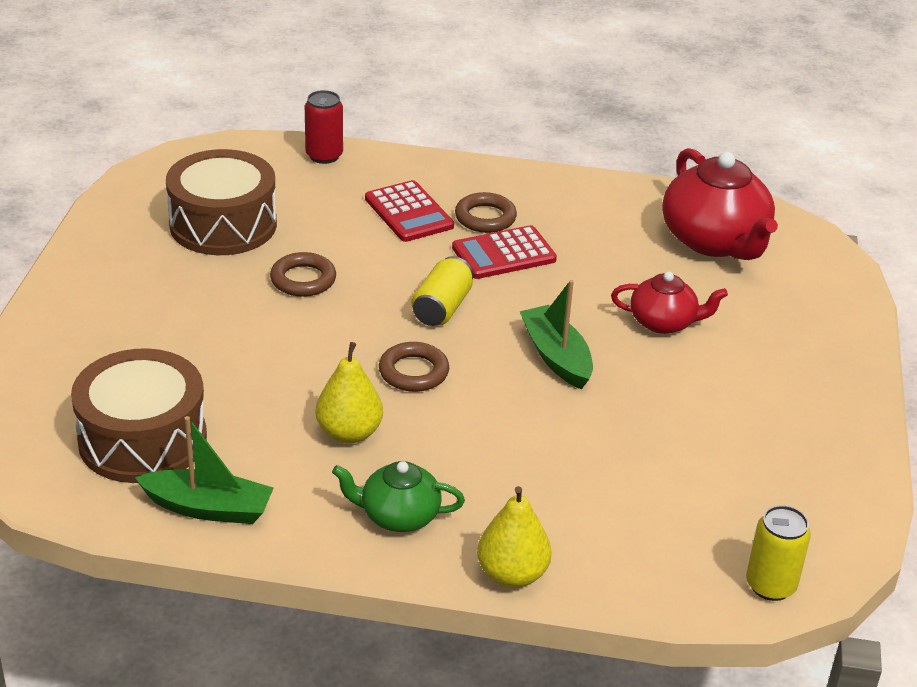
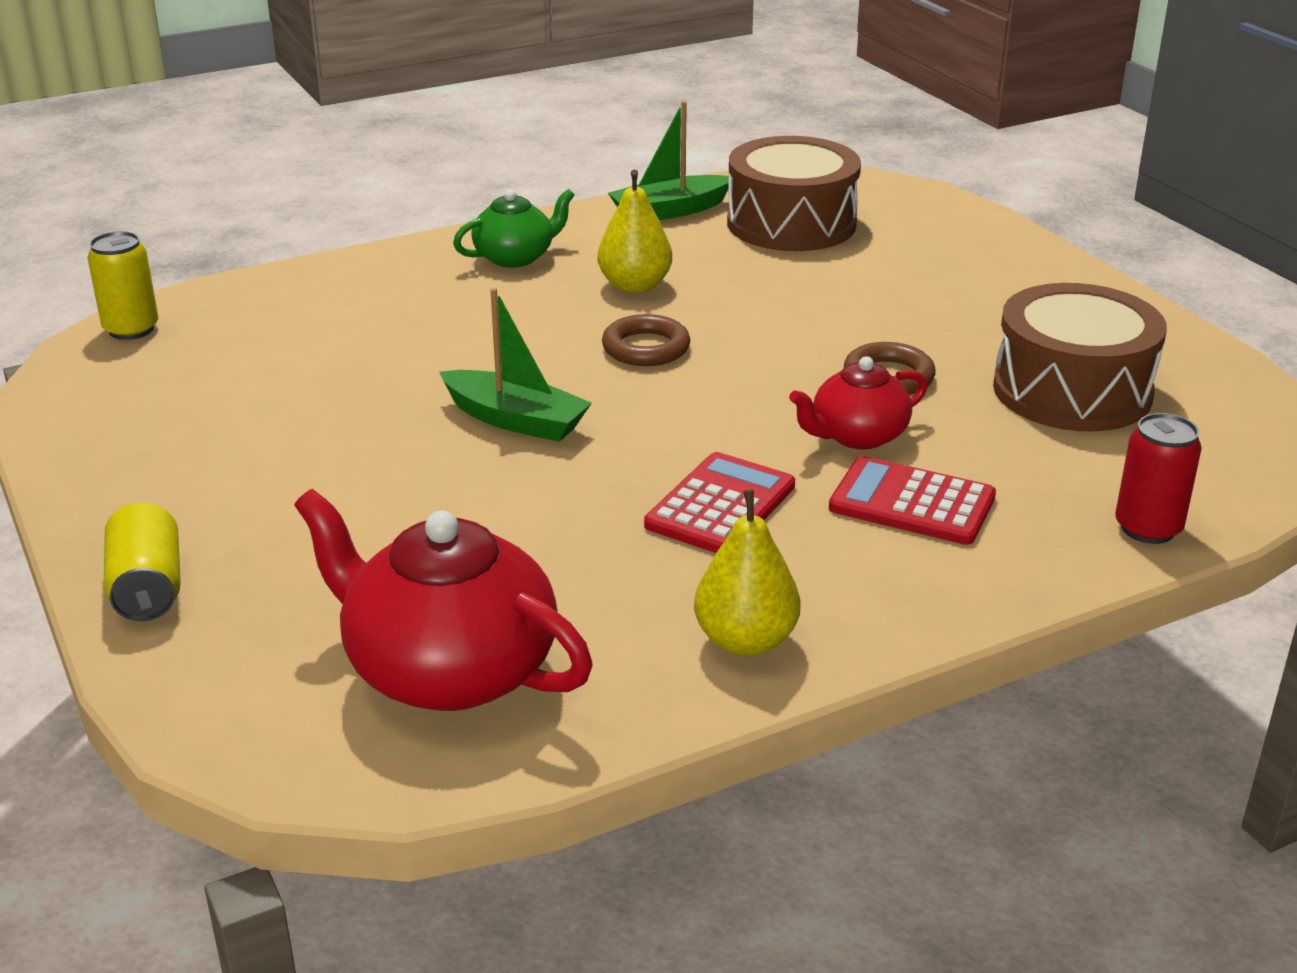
camera: 145 degrees right, 5 degrees down
yellow can [411,256,474,326] -> yellow can moved to [104,503,181,621]
brown ring [455,192,517,233] -> none
yellow pear [477,486,552,588] -> yellow pear moved to [694,490,801,656]
red teapot [611,272,728,334] -> red teapot moved to [789,356,928,449]

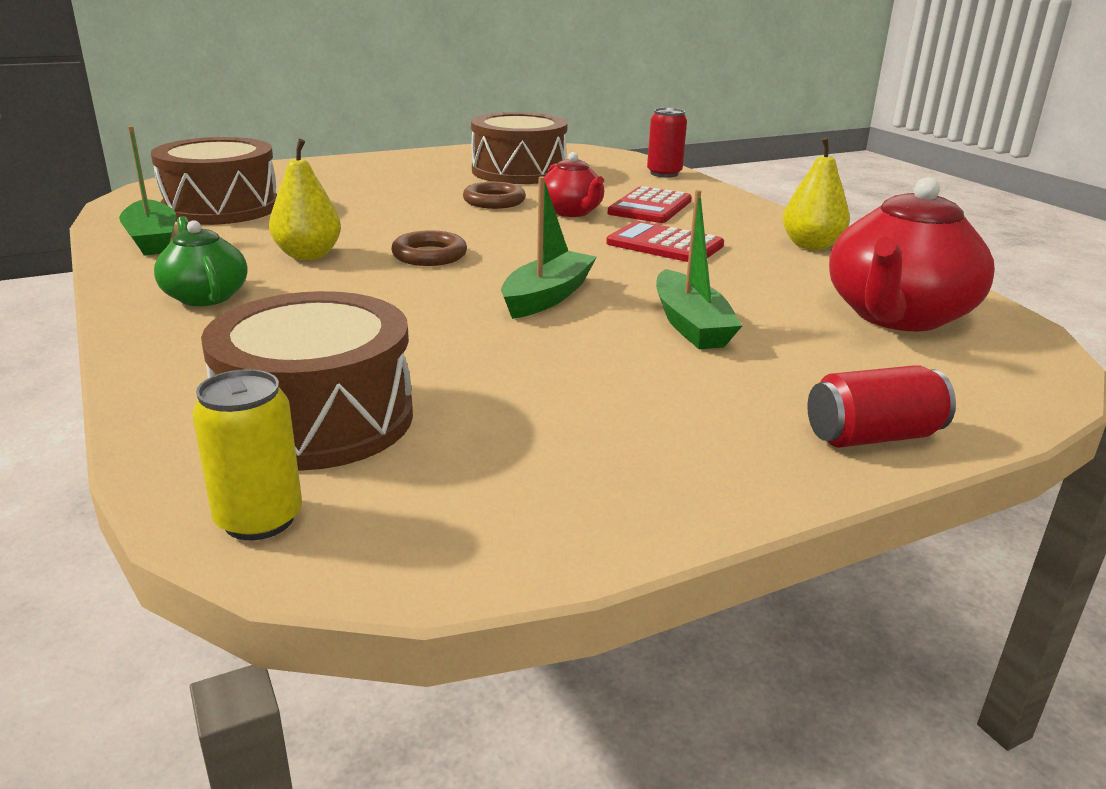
camera: 90 degrees left, 5 degrees down
yellow can [104,503,181,621] -> red can [807,365,956,448]
none -> brown drum [201,291,413,470]
none -> green boat [656,190,743,349]

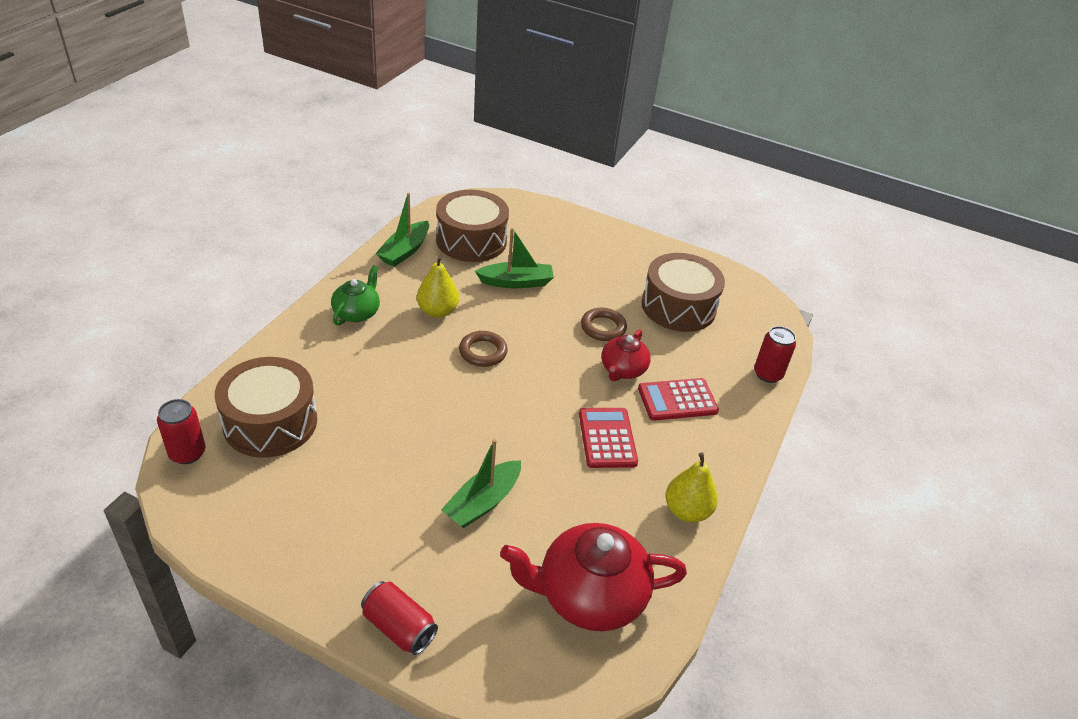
camera: 50 degrees right, 15 degrees up
yellow can [192,369,302,540] -> red can [157,399,206,464]
green boat [501,176,597,319] -> green boat moved to [475,228,554,288]

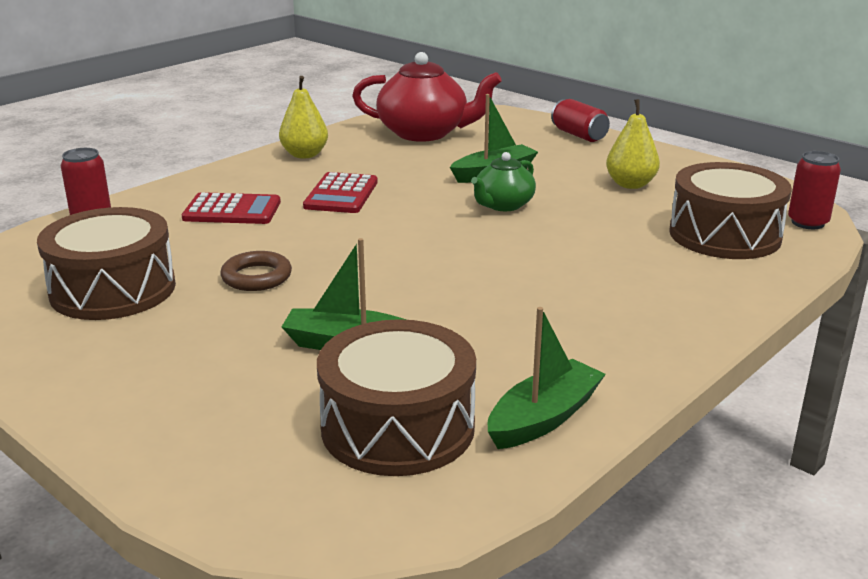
camera: 160 degrees left, 15 degrees down
green teapot [331,265,380,325] -> green teapot moved to [471,152,536,211]
yellow pear [417,256,459,318] -> yellow pear moved to [606,99,660,189]
brown ring [459,331,508,367] -> none
red teapot [601,330,651,381] -> none

